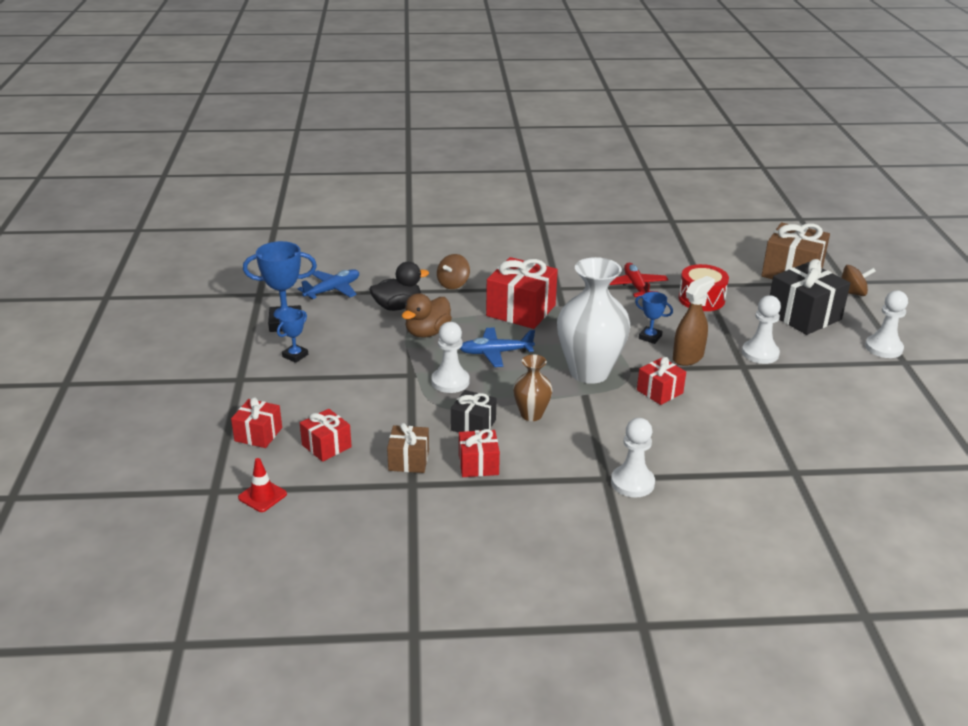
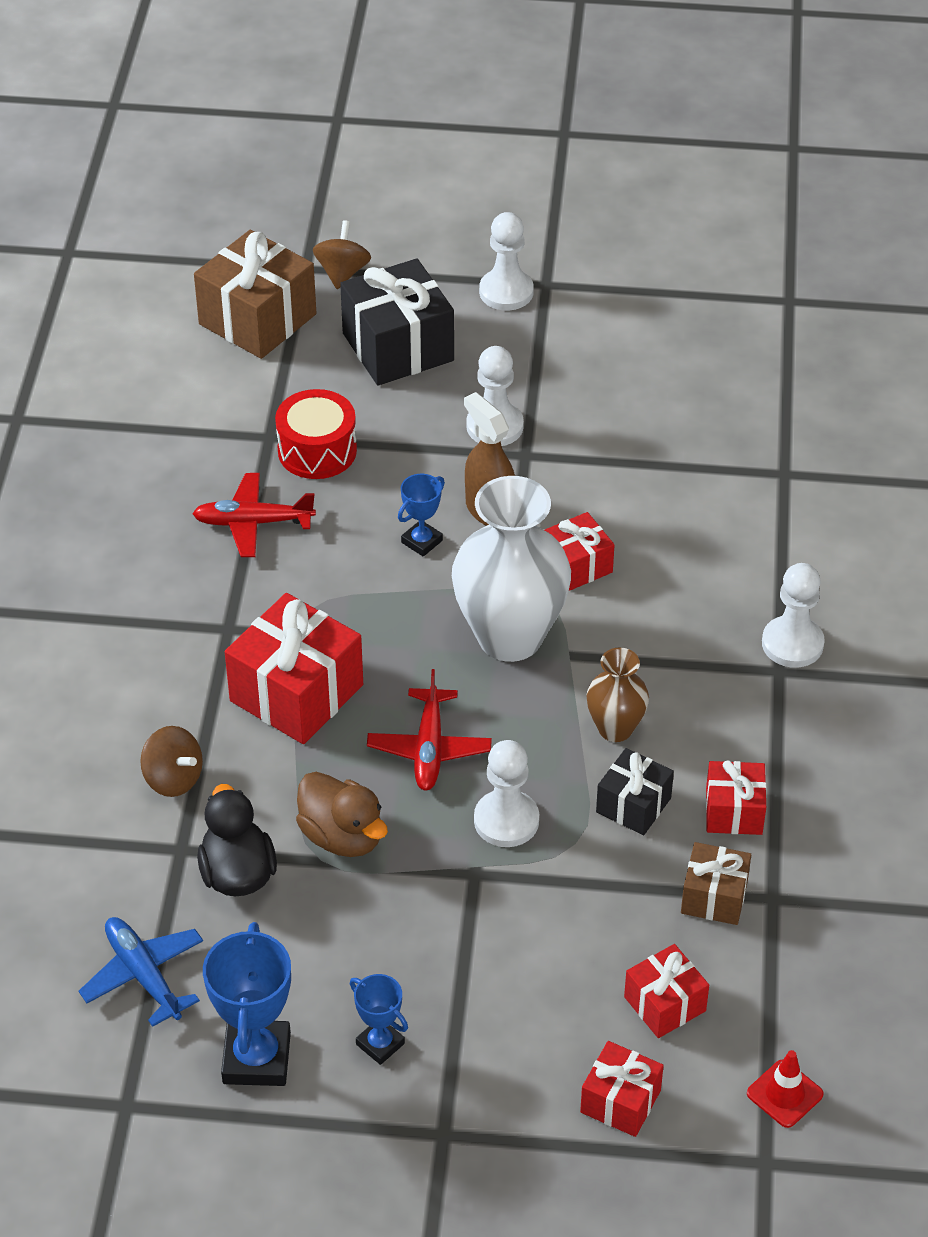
camera: 80 degrees left, 15 degrees up
blue plane [460,327,535,367] -> red plane [367,669,492,791]

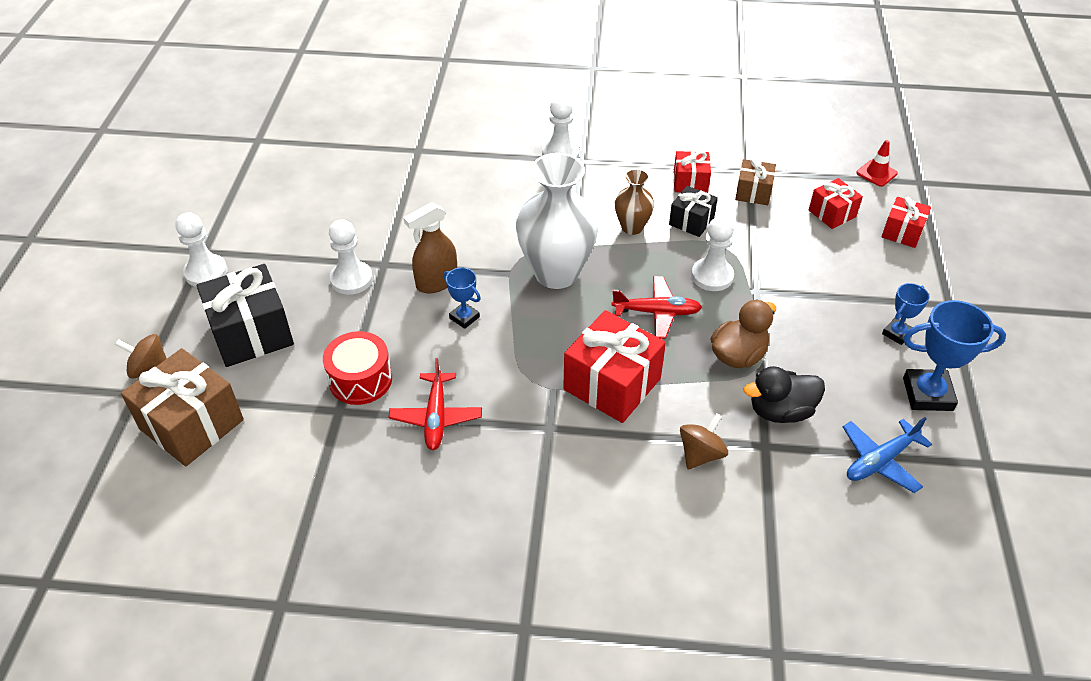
camera: 90 degrees left, 0 degrees up
red gift [545,512,615,591] -> none

